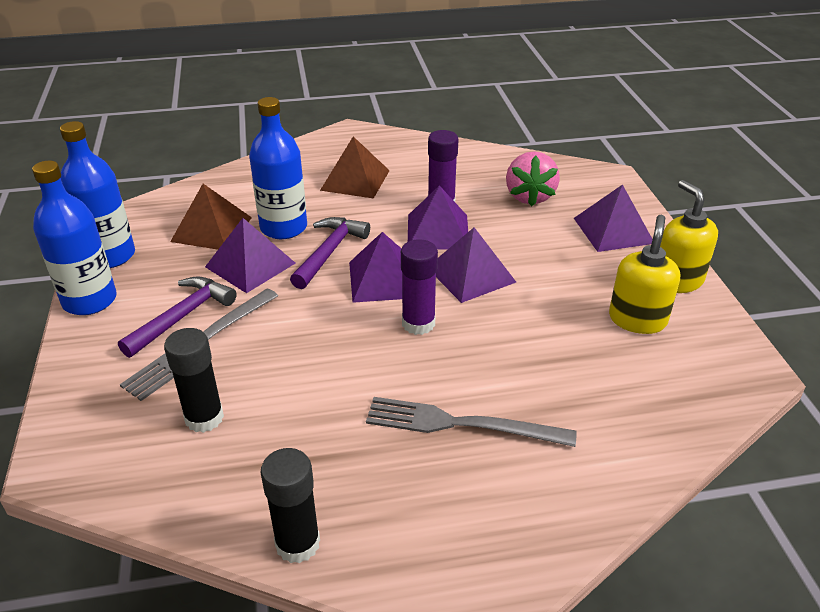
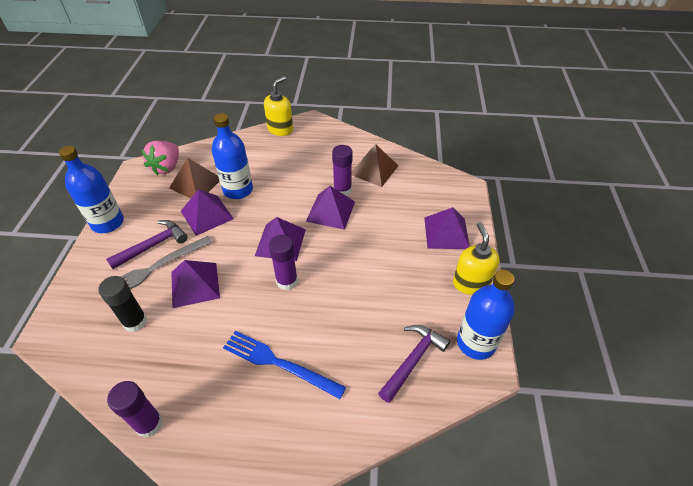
camera: 15 degrees right, 10 degrees up
blue bottle [60,121,135,268] -> blue bottle moved to [457,270,515,360]
black glue stick [260,448,320,563] -> purple glue stick [107,381,163,438]
purple hammer [290,217,370,289] -> purple hammer moved to [378,325,450,403]
brown pyramid [320,136,390,199] -> brown pyramid moved to [352,144,398,187]
grey fork [366,397,577,447] -> blue fork [223,331,346,399]
purple pyramid [436,227,516,303] -> purple pyramid moved to [171,260,220,308]
pink strawberry [506,151,560,206] -> pink strawberry moved to [141,141,179,175]
yellow soap dispenser [609,215,680,334] -> yellow soap dispenser moved to [264,76,293,136]

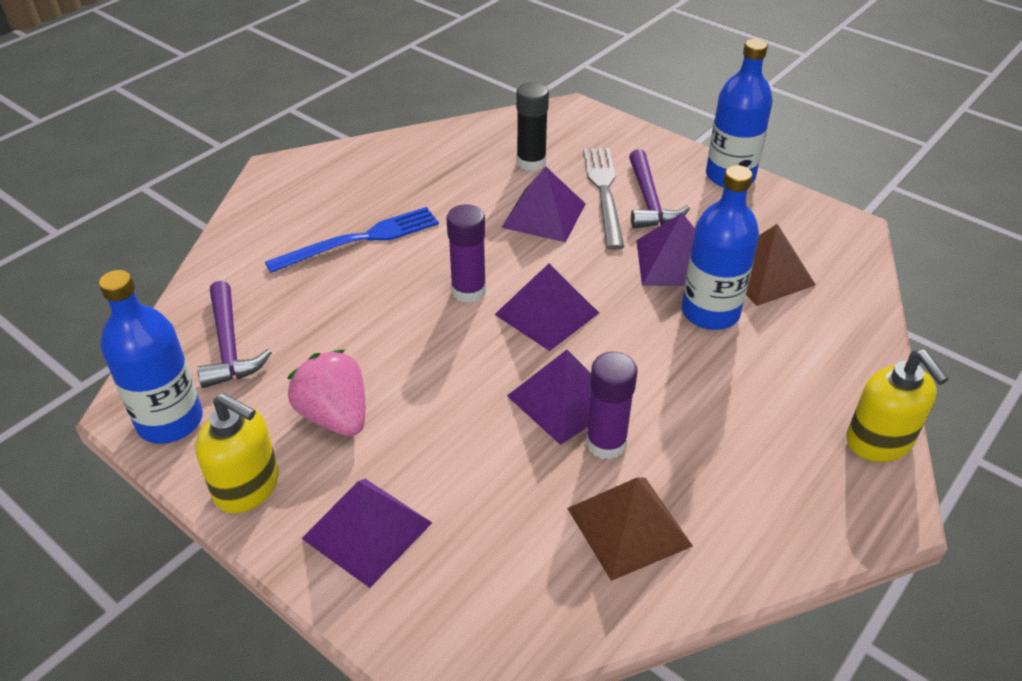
camera: 125 degrees right, 5 degrees down
purple glue stick [107,381,163,438] -> none
pink strawberry [141,141,179,175] -> pink strawberry moved to [287,349,365,436]

